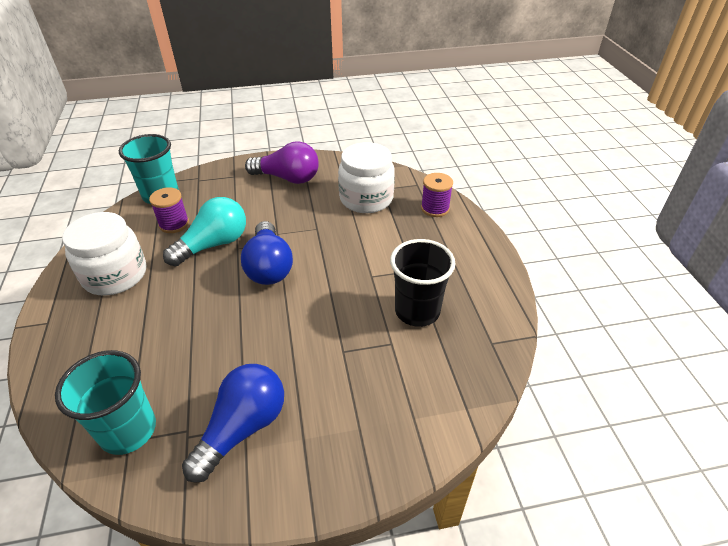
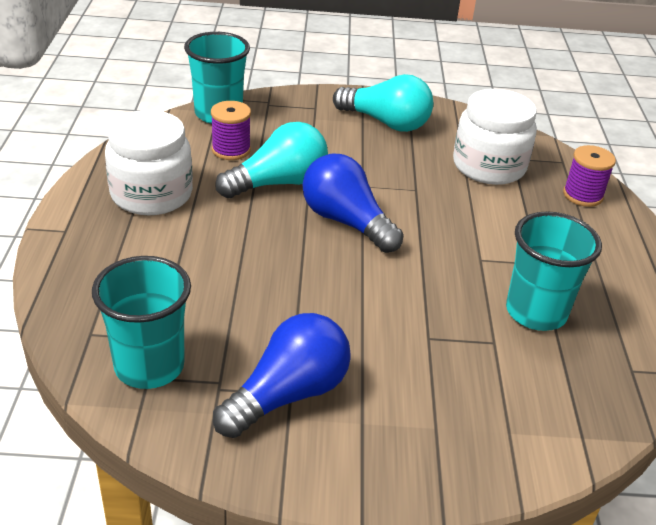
camera: 10 degrees right, 5 degrees down
blue light bulb [241,221,293,285] -> blue light bulb turned 135 degrees clockwise [302,153,404,253]
purple light bulb [245,141,319,184] -> turquoise light bulb [333,74,433,132]
black cup [390,239,455,327] -> turquoise cup [506,211,602,331]

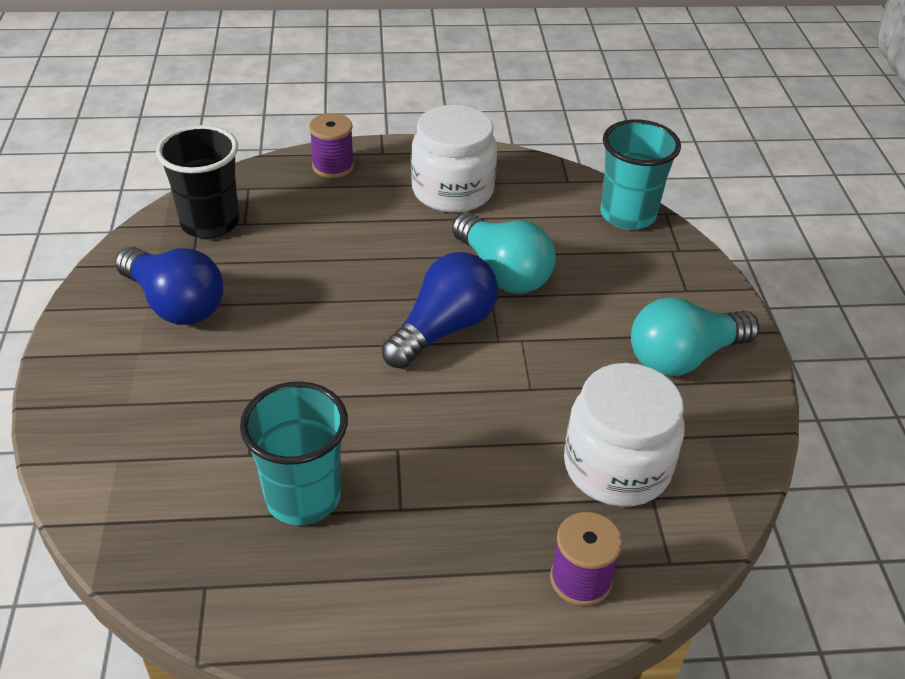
camera: 85 degrees right, 5 degrees up
turquoise cup [92,256,191,389] -> black cup [156,125,239,239]
purple spool [211,101,251,160] -> purple spool moved to [309,113,354,178]
turquoise light bulb [333,74,433,132] -> turquoise light bulb turned 45 degrees clockwise [631,297,759,376]

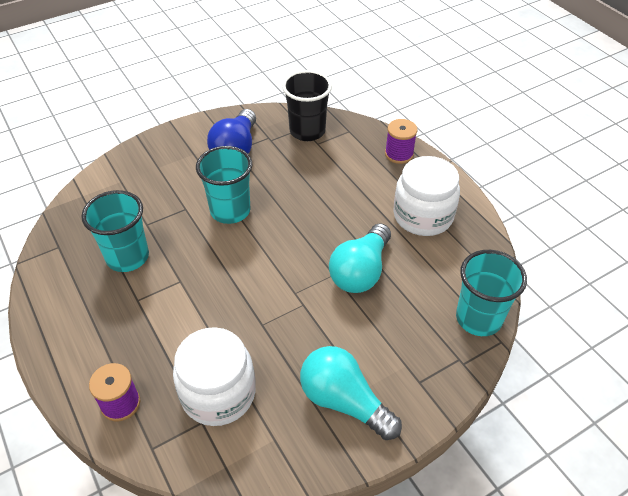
camera: 65 degrees right, 5 degrees up
blue light bulb [382,252,498,369] -> none
none -> turquoise cup [196,146,252,224]

